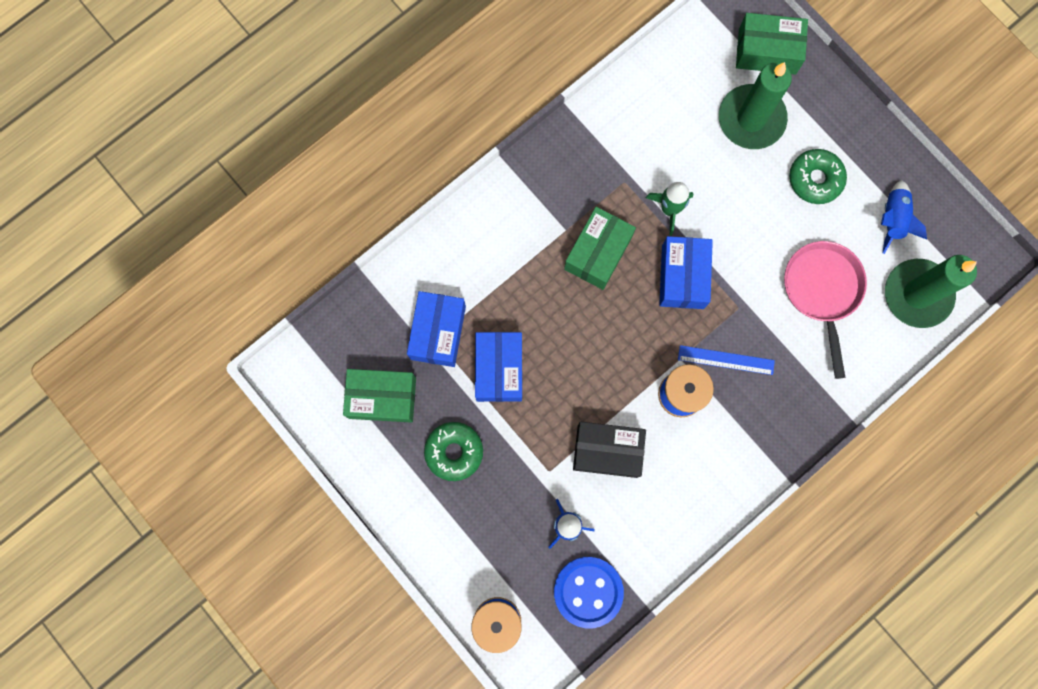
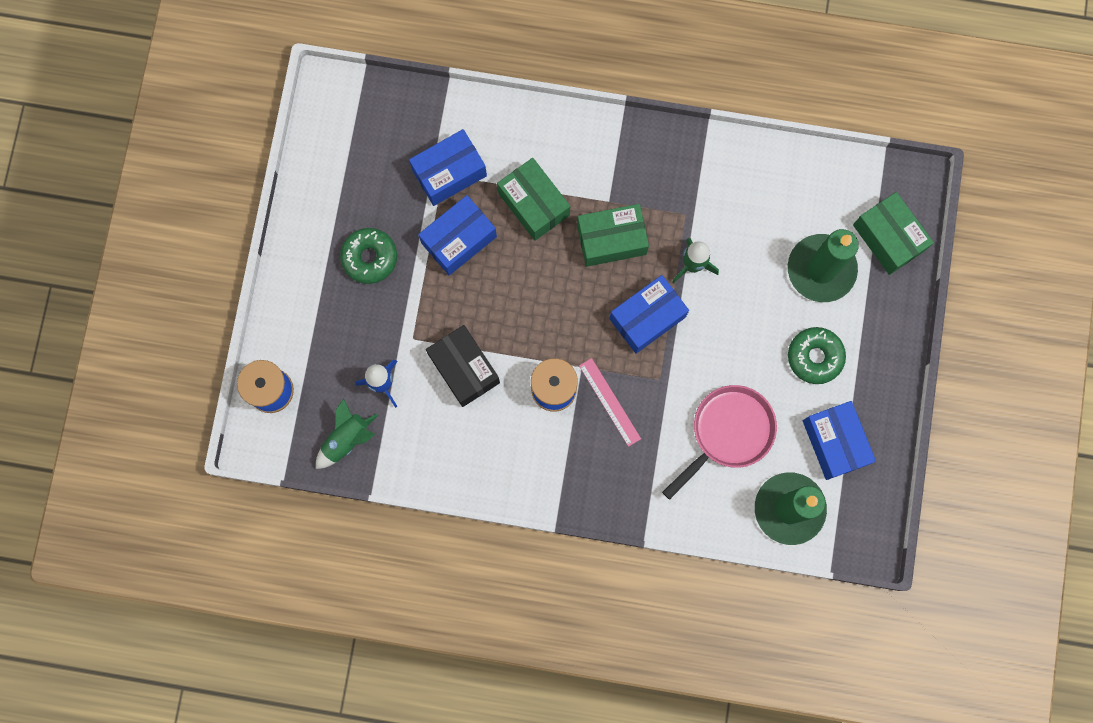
camera: 50 degrees right, 0 degrees up
green box [343,369,416,423] -> green box moved to [497,158,570,241]
blue button [554,557,624,628] -> green rocket [316,398,378,469]
blue ruler [678,345,775,375] -> pink ruler [579,358,641,447]
blue rocket [881,180,927,254] -> blue box [803,401,876,480]

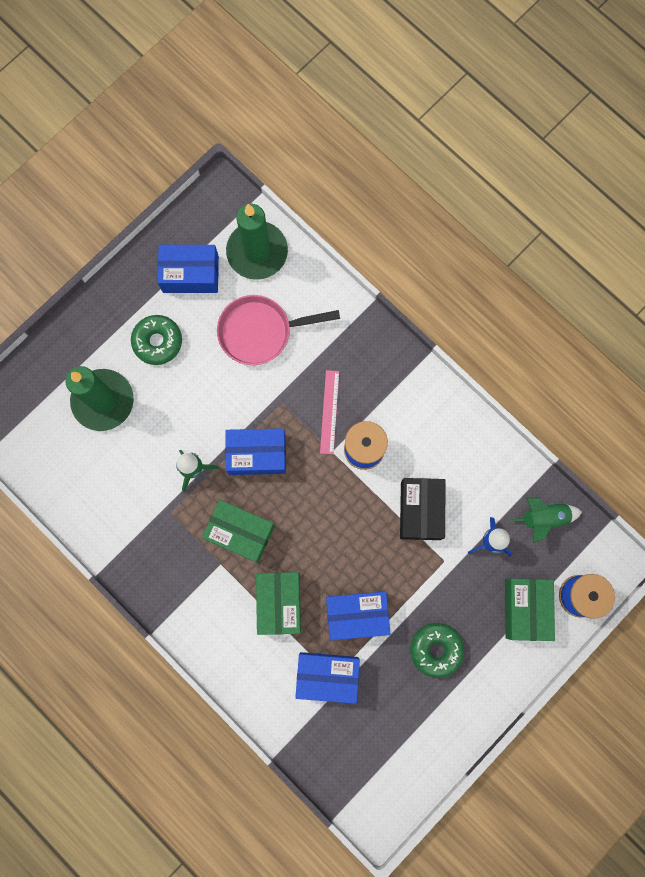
camera: 145 degrees left, 0 degrees up
blue box [803,401,876,480] -> blue box turned 75 degrees clockwise [157,245,219,293]
green box [853,192,934,275] -> green box moved to [505,579,555,641]

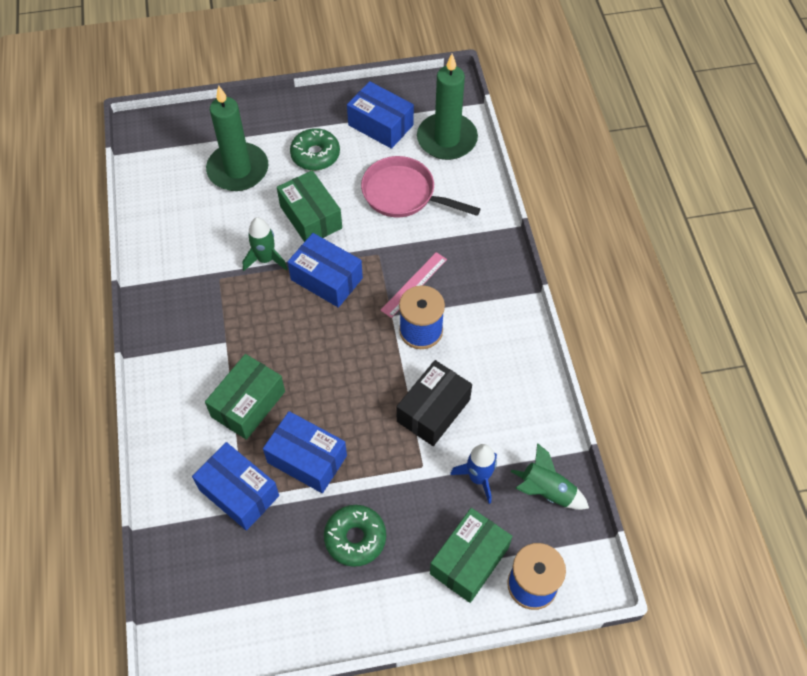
camera: 35 degrees right, 20 degrees down
green box [202,500,275,563] -> green box moved to [277,170,342,242]

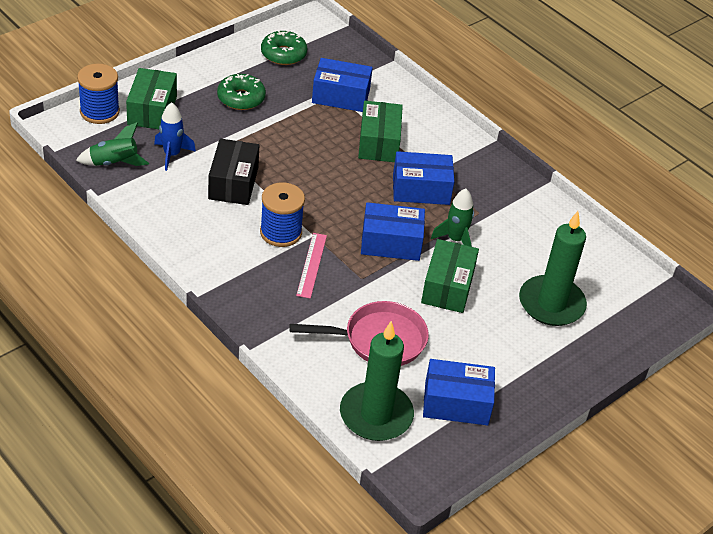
camera: 145 degrees right, 15 degrees down
blue box [263,411,347,493] -> blue box moved to [393,151,454,205]
green box [277,170,342,242] -> green box turned 75 degrees clockwise [421,239,479,313]
green donut [290,128,340,171] -> green donut moved to [261,31,307,65]

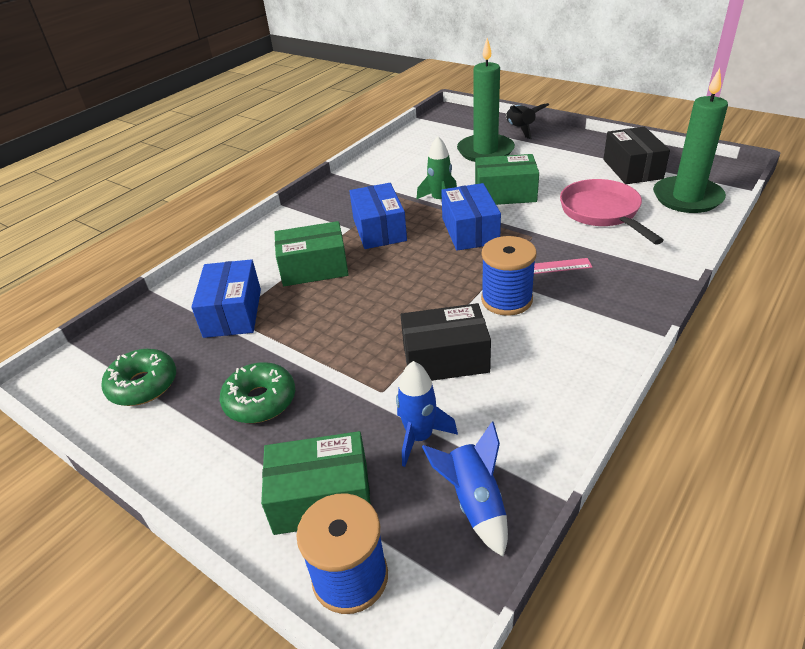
camera: 95 degrees left, 5 degrees down
green rocket [76,122,149,166] -> blue rocket [422,421,508,557]
blue box [423,359,495,425] -> black box [603,127,670,184]
none -> black rocket [506,103,549,139]

